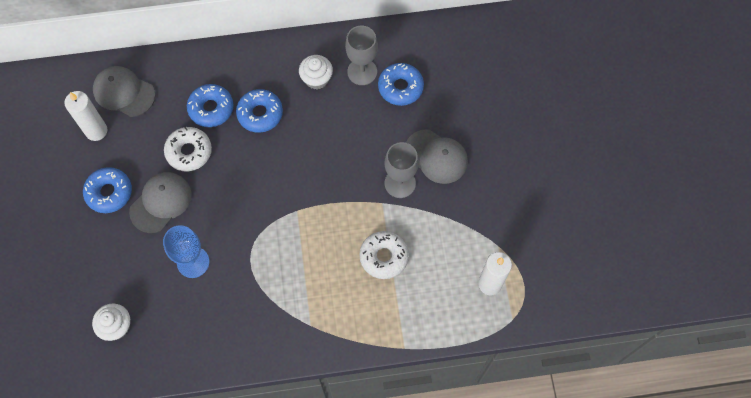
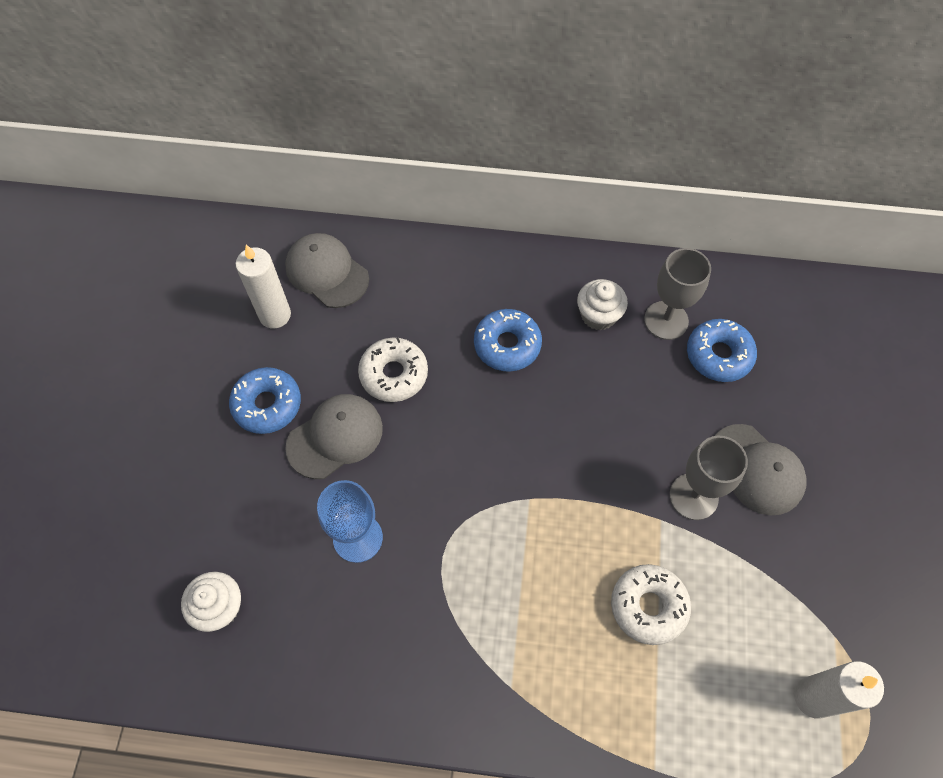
camera: 15 degrees right, 5 degrees down
blue donut [187,84,234,127] -> none

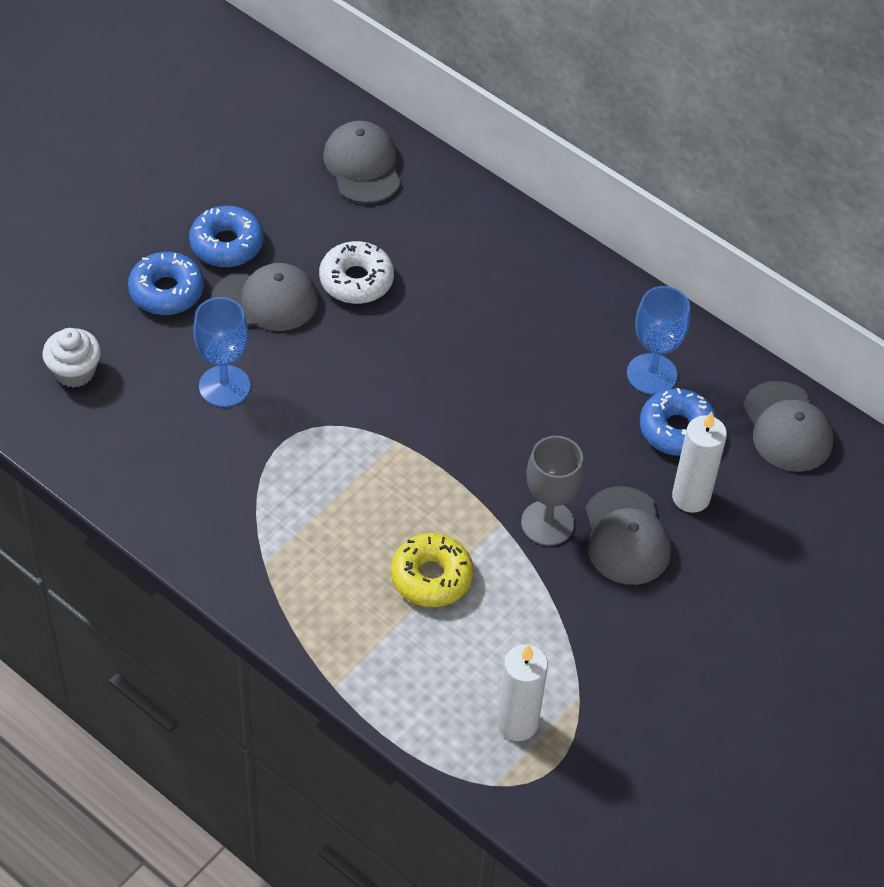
camera: 30 degrees right, 10 degrees down
white candle [235,245,291,329] -> white candle moved to [672,412,727,513]
blue donut [474,309,542,372] -> blue donut moved to [128,252,204,315]
white cupcake [577,279,628,331] -> none
white donut [611,564,691,645] -> yellow donut [391,533,473,607]
grey goblet [644,248,711,340] -> blue goblet [627,286,690,395]
none -> grey cap [743,381,833,472]

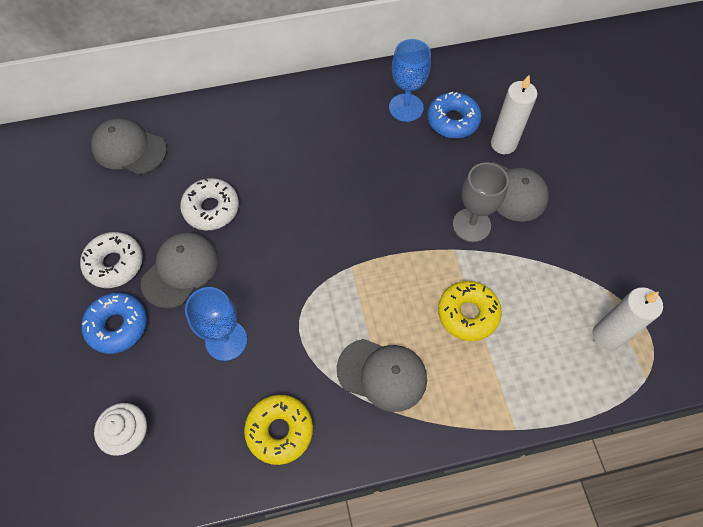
camera: 50 degrees left, 10 degrees up
blue donut [189,206,264,267] -> white donut [80,232,143,288]
grey cap [743,381,833,472] -> grey cap moved to [337,339,427,412]
none -> yellow donut [244,395,313,465]

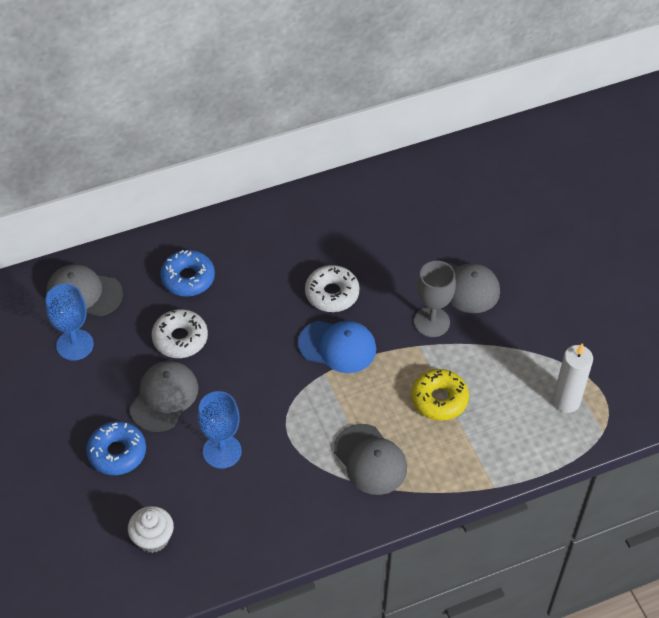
camera: 10 degrees left, 10 degrees down
white donut [80,232,143,288] -> white donut moved to [305,265,359,312]
yellow donut [244,395,313,465] -> none
grey cap [337,339,427,412] -> grey cap turned 45 degrees clockwise [334,424,407,495]
blue goblet [389,39,431,122] -> blue goblet moved to [46,284,94,361]
blue donut [427,92,481,138] -> blue donut moved to [160,250,215,296]
white candle [491,75,537,154] -> none
none -> blue cap [298,321,376,373]

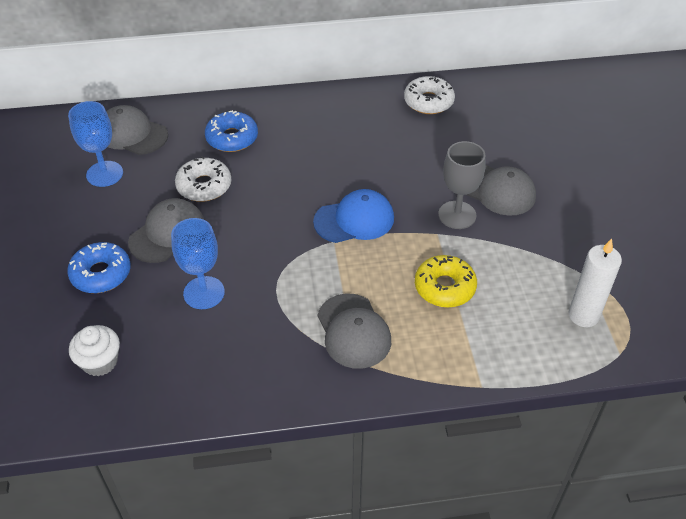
camera: 15 degrees right, 5 degrees down
blue cap [298,321,376,373] -> blue cap turned 45 degrees counterclockwise [313,189,394,243]
white donut [305,265,359,312] -> white donut moved to [404,76,455,114]

